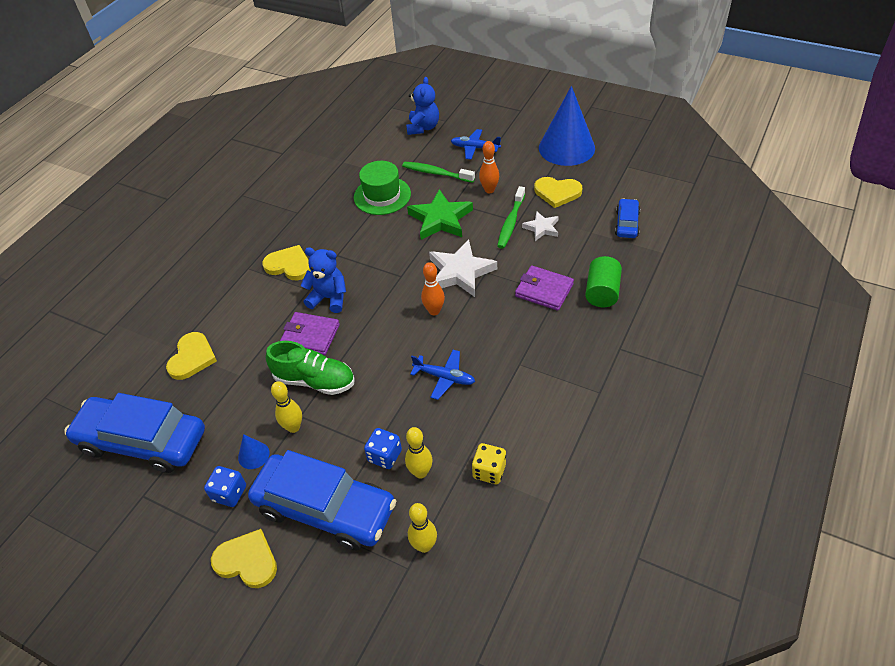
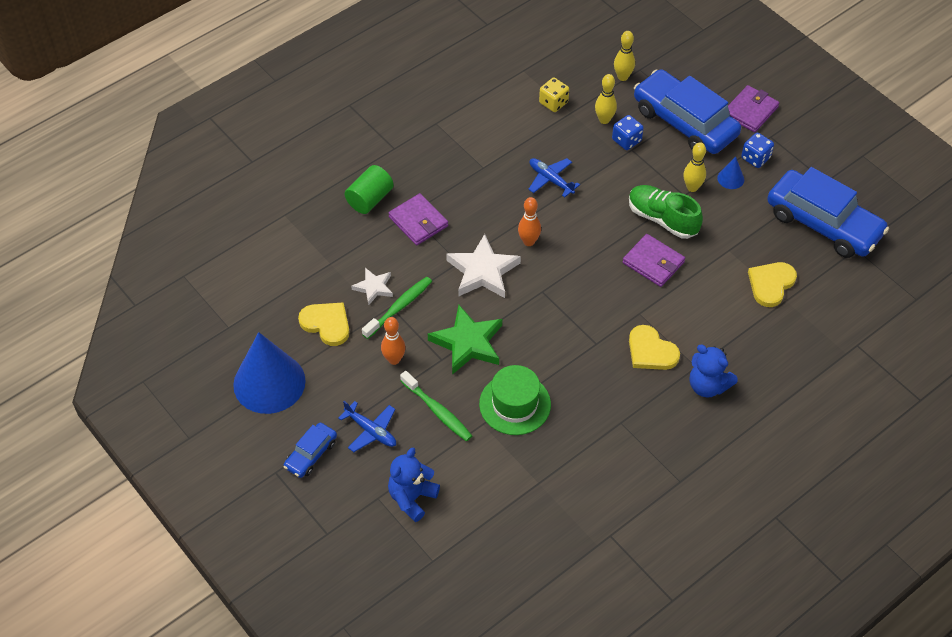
camera: 160 degrees left, 5 degrees up
yellow heart [211,529,277,588] -> purple wallet [728,85,779,133]
blue teddy bear [301,247,346,313] -> blue teddy bear moved to [690,345,738,397]
blue car [615,198,640,238] -> blue car moved to [283,422,337,478]

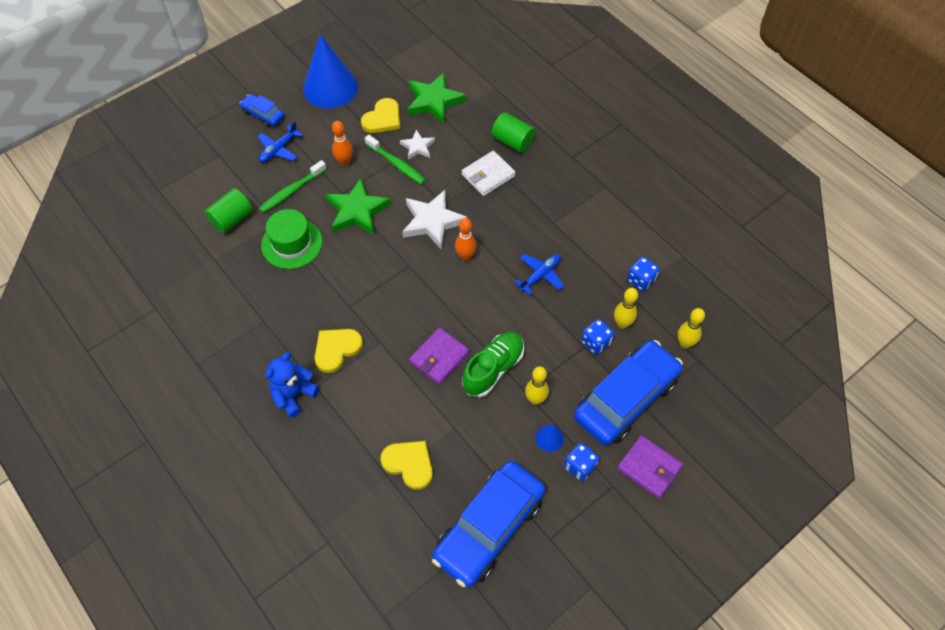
camera: 90 degrees right, 5 degrees up
purple wallet [388,193,448,245] -> white wallet [462,151,516,196]
blue teddy bear [388,448,440,522] -> none
yellow dice [539,78,569,112] -> blue dice [627,257,660,291]
none -> green cylinder [205,188,253,233]
none -> green star [407,73,466,124]

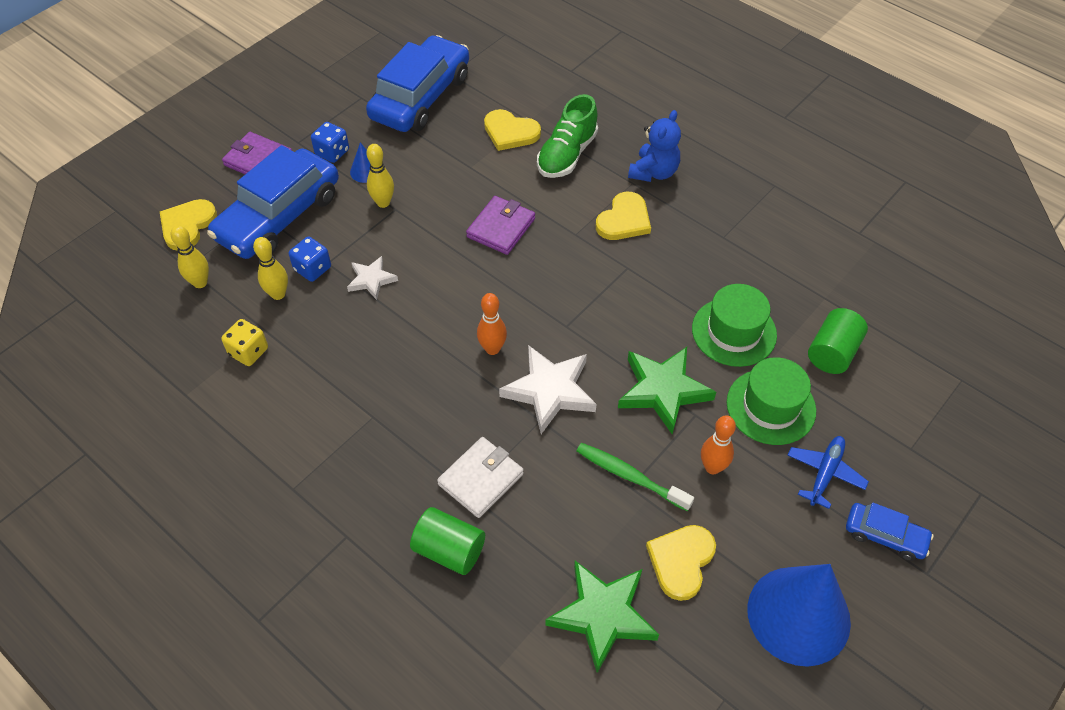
camera: 170 degrees right, 5 degrees down
green toothbrush [259,160,327,213] -> green hat [727,357,816,445]
white star [400,130,435,160] -> white star moved to [347,256,398,300]
green shoe [462,332,524,397] -> green shoe moved to [537,94,598,178]
blue plane [514,254,564,295] -> none
blue dice [627,257,660,291] -> yellow dice [221,319,268,366]
none -> yellow heart [160,199,217,251]

